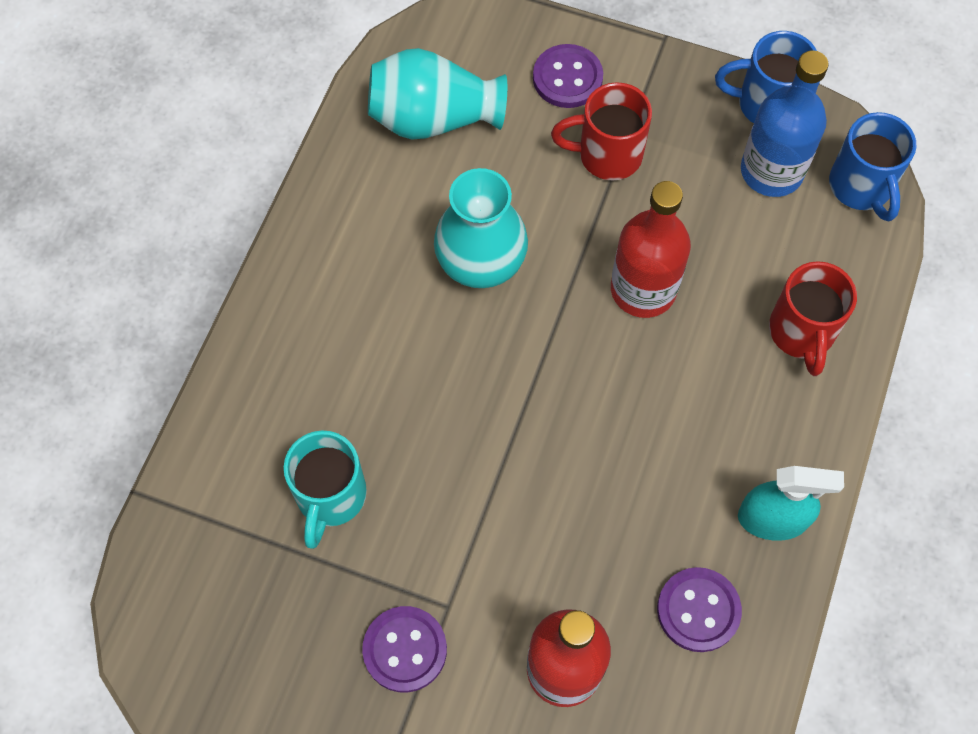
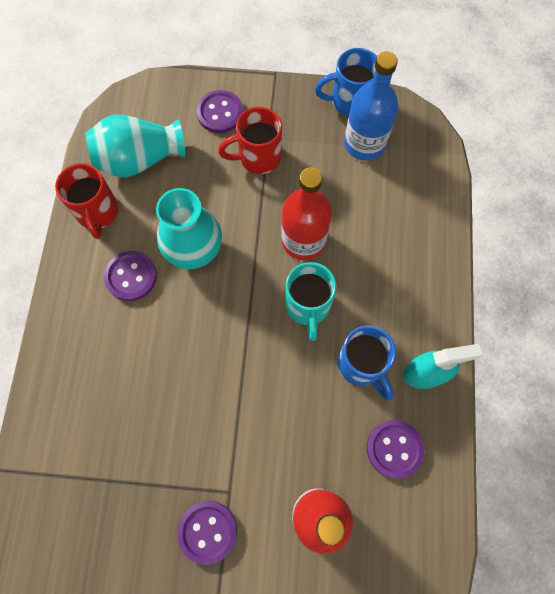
camera: 15 degrees left, 5 degrees up
turquoise mug [283,431,367,549] -> turquoise mug moved to [285,262,336,341]
red mug [769,261,857,376] -> red mug moved to [55,163,118,239]
blue mug [829,112,916,221] -> blue mug moved to [337,325,396,400]
none -> purple button [104,251,157,301]

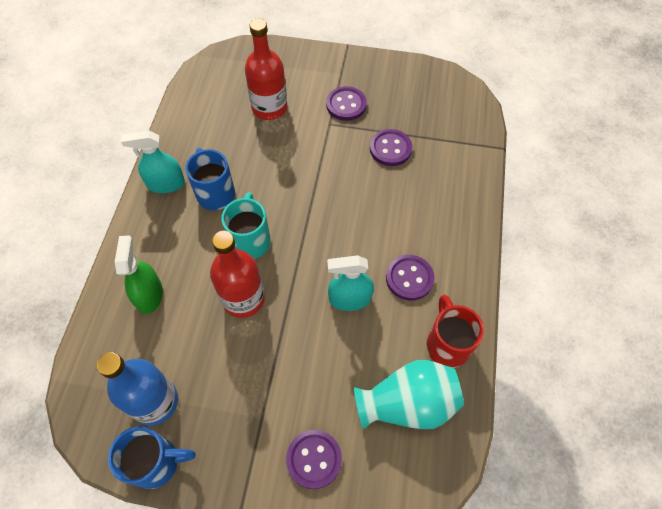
camera: 175 degrees left, 10 degrees down
turquoise vase [156,188,222,269] -> turquoise spray bottle [327,255,374,311]
red mug [218,107,282,174] -> none
purple button [367,420,424,478] -> purple button moved to [370,129,412,166]
none -> green spray bottle [115,236,163,314]

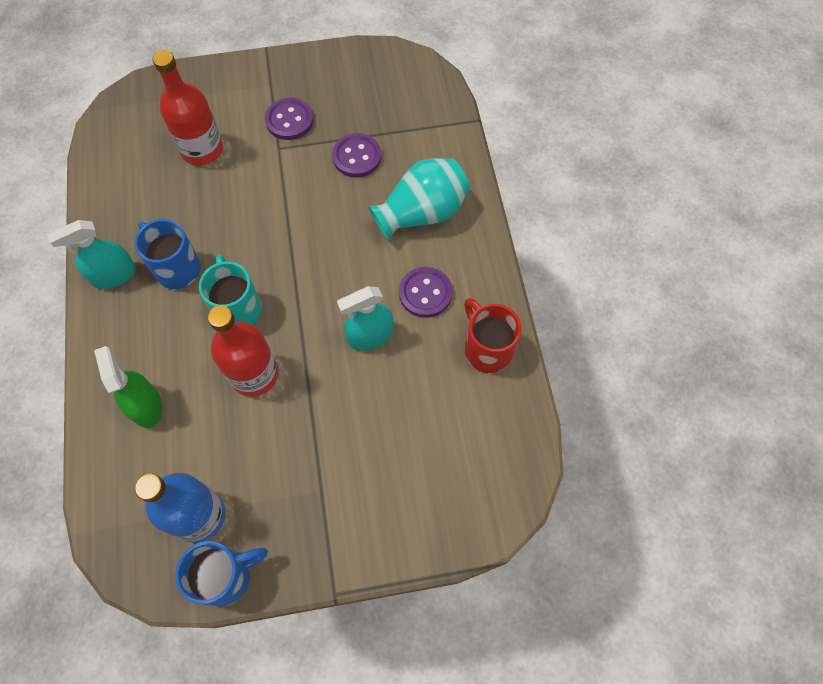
camera: 20 degrees left, 5 degrees up
purple button [286,430,342,489] -> none
turquoise vase [354,360,464,430] -> turquoise vase moved to [368,158,470,241]

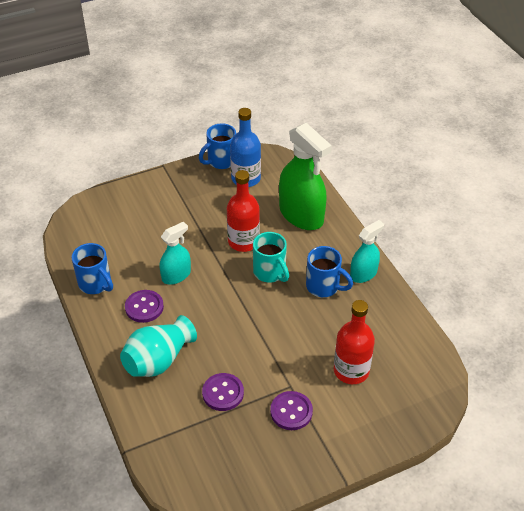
camera: 165 degrees right, 20 degrees down
green spray bottle [94,346,162,428] -> green spray bottle [279,123,332,230], size x1.79
red mug [464,298,522,373] -> blue mug [72,243,113,294]

